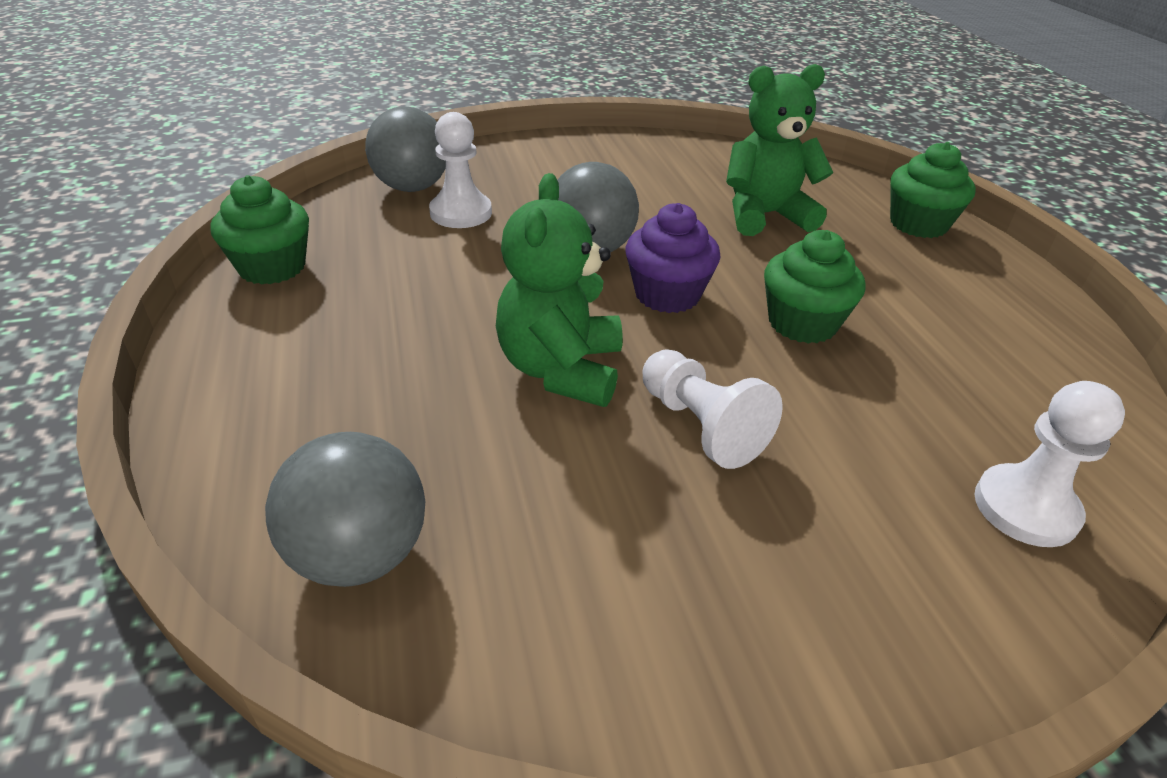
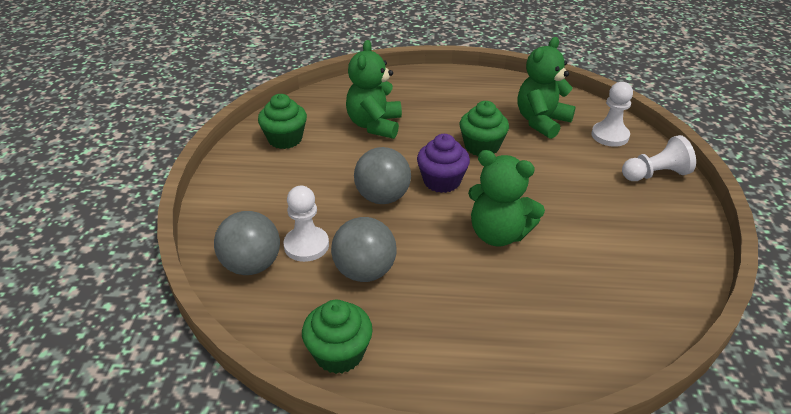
camera: 70 degrees left, 0 degrees up
grey ball [265,432,425,587] -> grey ball moved to [331,217,397,282]
white pawn [643,349,783,469] -> white pawn moved to [622,135,696,181]
green cupcake [890,142,976,238] -> green cupcake moved to [258,94,307,149]
none -> green teddy bear [518,37,576,139]

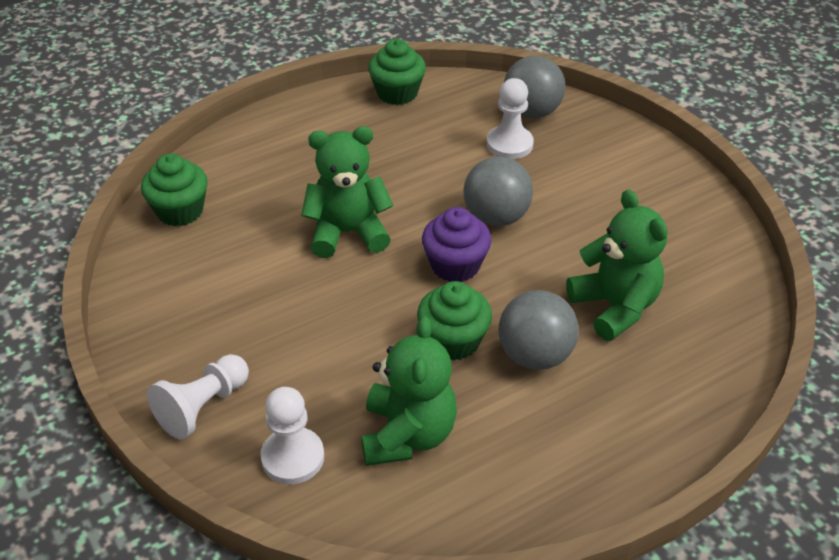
camera: 145 degrees right, 5 degrees up
green cupcake [258,94,307,149] -> green cupcake moved to [141,153,208,226]
grey ball [331,217,397,282] -> grey ball moved to [499,290,579,370]

